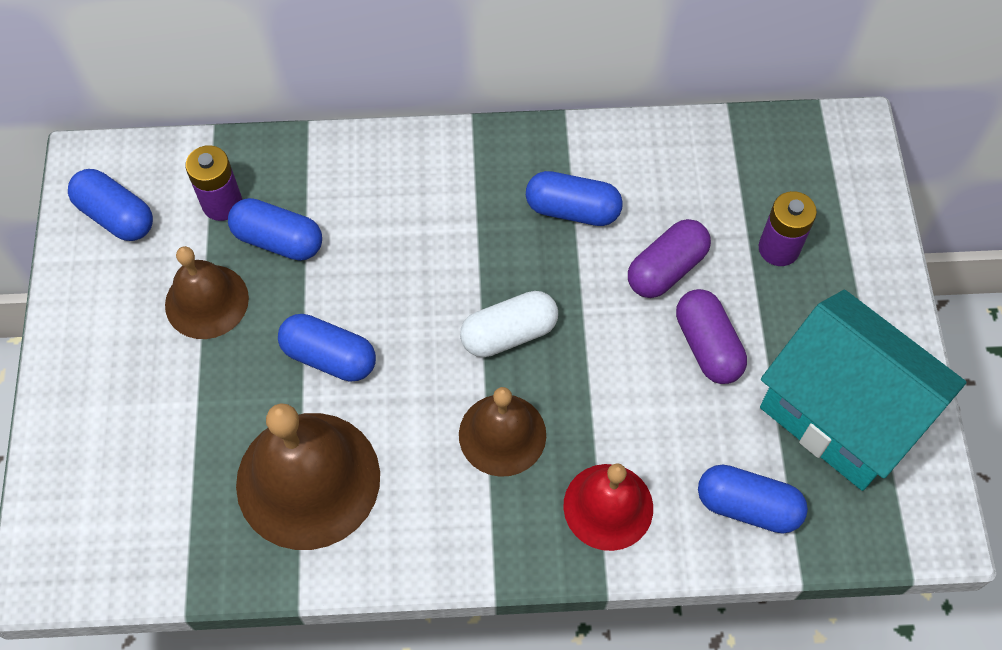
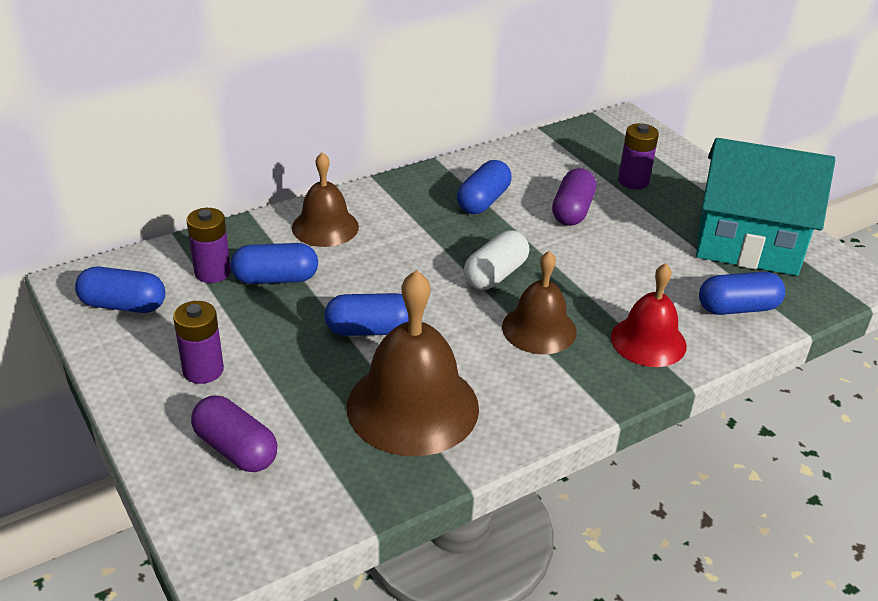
camera: 30 degrees left, 25 degrees down
brown bell [165,246,249,339] -> brown bell moved to [292,152,359,247]
blue capsule [526,171,623,226] -> blue capsule turned 45 degrees counterclockwise [457,160,511,214]
purple capsule [676,289,747,384] -> purple capsule moved to [191,395,278,472]
none -> purple battery [173,301,224,384]

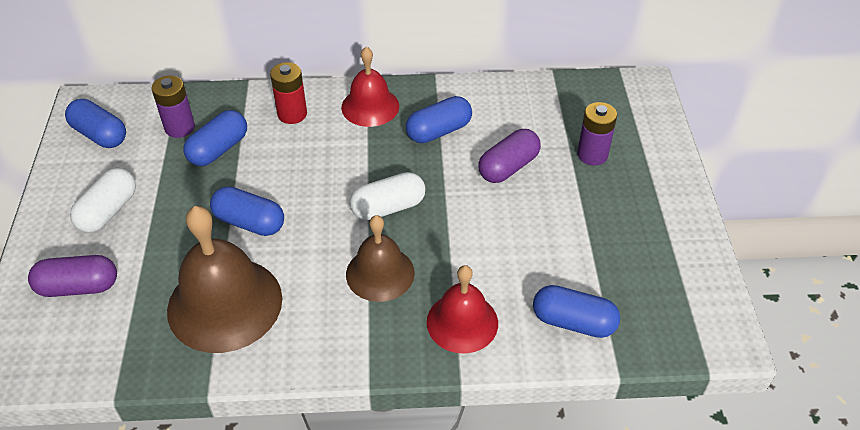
camera: 30 degrees right, 10 degrees up
purple battery [173,301,224,384] -> white capsule [70,168,136,233]
purple capsule [191,395,278,472] -> purple capsule turned 75 degrees counterclockwise [28,255,117,297]
blue capsule [230,243,318,284] -> blue capsule turned 75 degrees counterclockwise [183,110,247,166]
brown bell [292,152,359,247] -> red battery [270,62,307,124]
turquoise house [696,138,835,276] -> none
none -> red bell [341,47,399,127]

